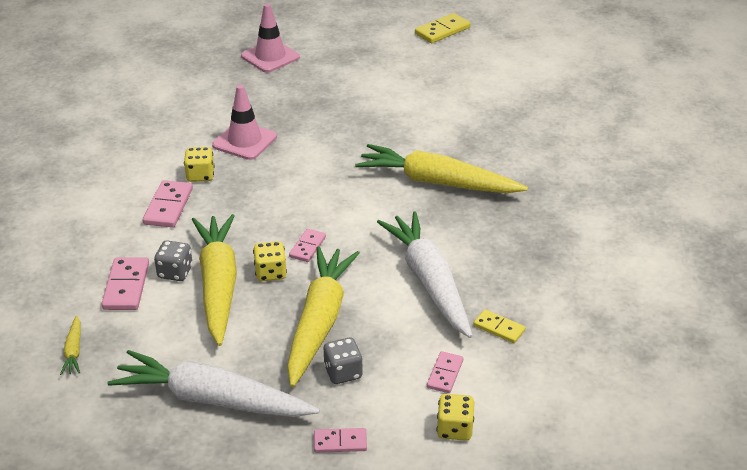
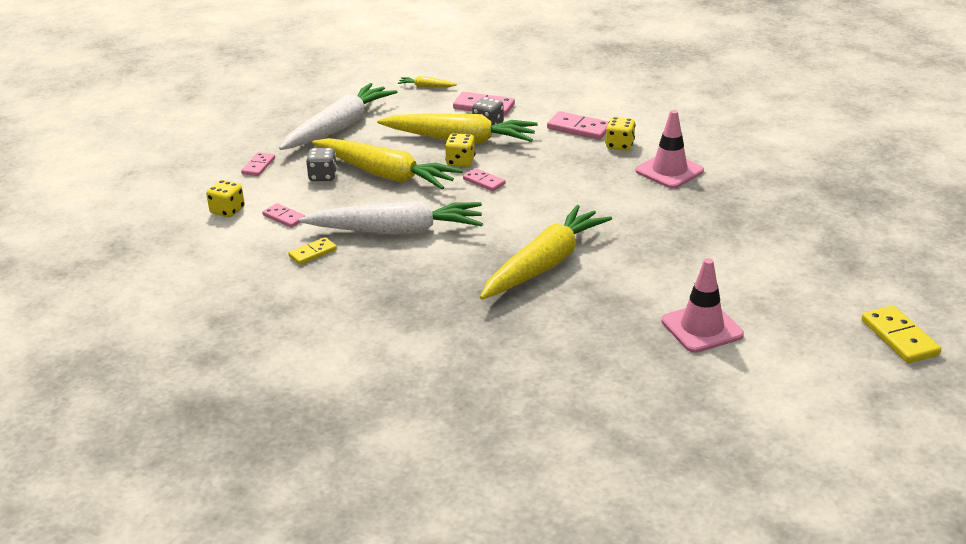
camera: 110 degrees right, 5 degrees down
pink traffic cone [241,4,300,72] -> pink traffic cone moved to [661,258,744,353]

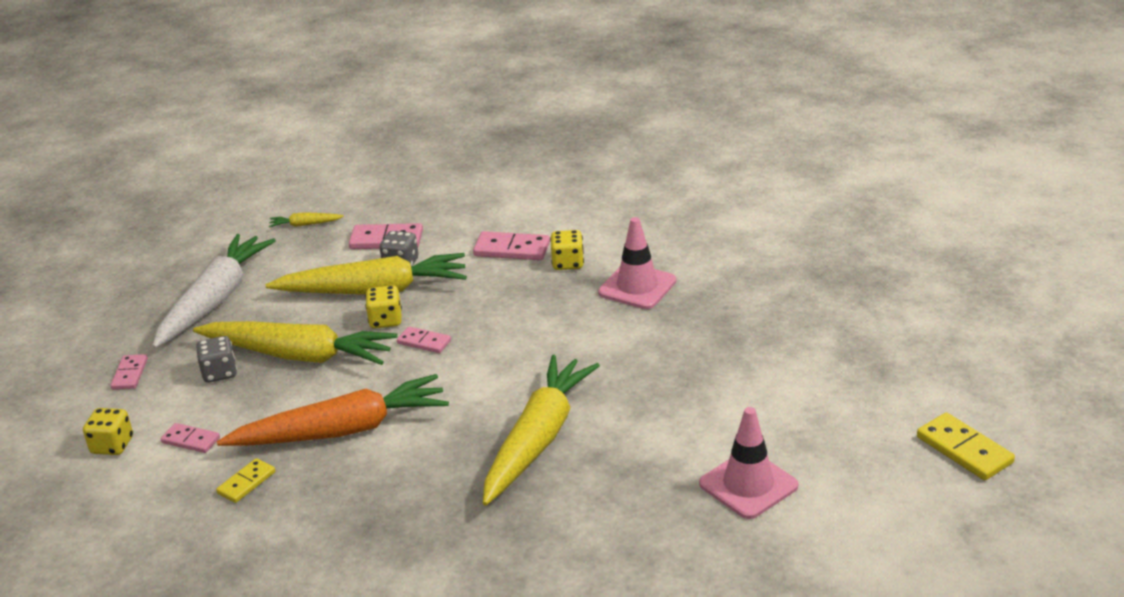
camera: 15 degrees left, 0 degrees up
white carrot [299,200,483,235] -> orange carrot [217,374,449,446]

